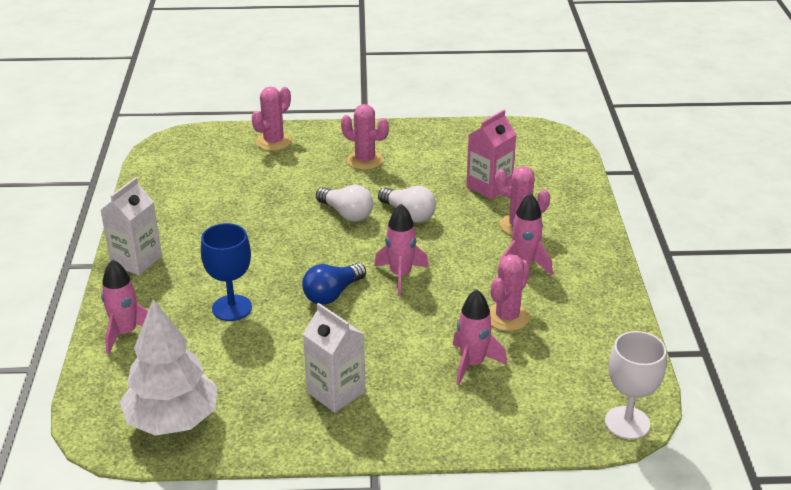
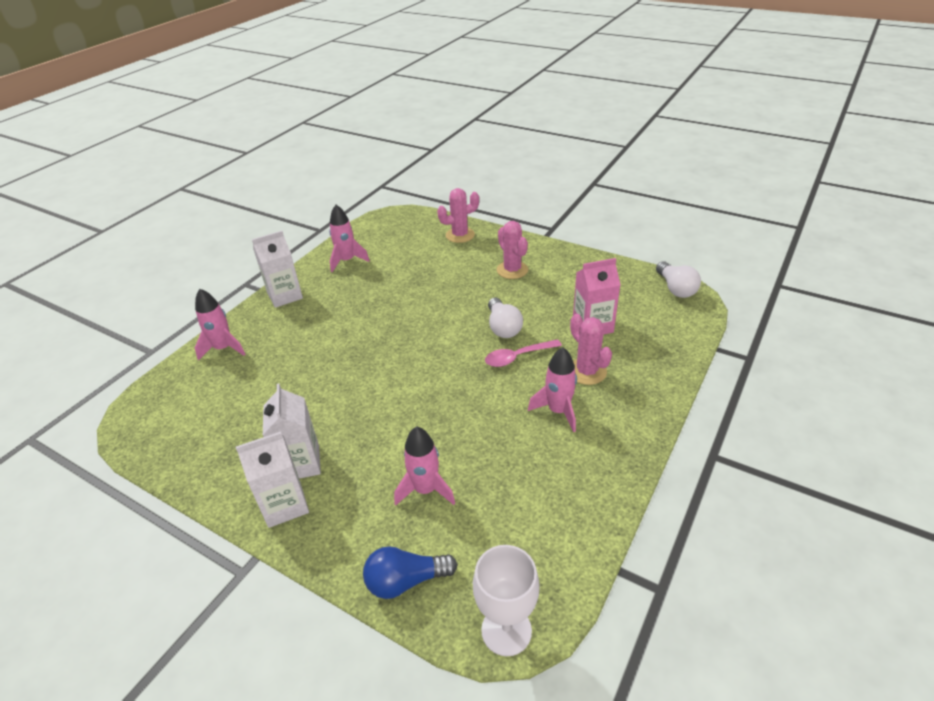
camera: 35 degrees right, 5 degrees up
white tree [120,299,218,436] -> none
blue goblet [201,223,252,321] -> none
blue light bulb [302,263,366,305] -> blue light bulb moved to [363,546,458,599]
white light bulb [316,185,373,222] -> white light bulb moved to [656,262,701,298]
pink rocket [374,204,429,295] -> pink rocket moved to [329,205,370,272]
pink cactus [489,254,530,331] -> none
none -> white carton [236,432,309,528]
none -> pink spoon [485,339,562,367]

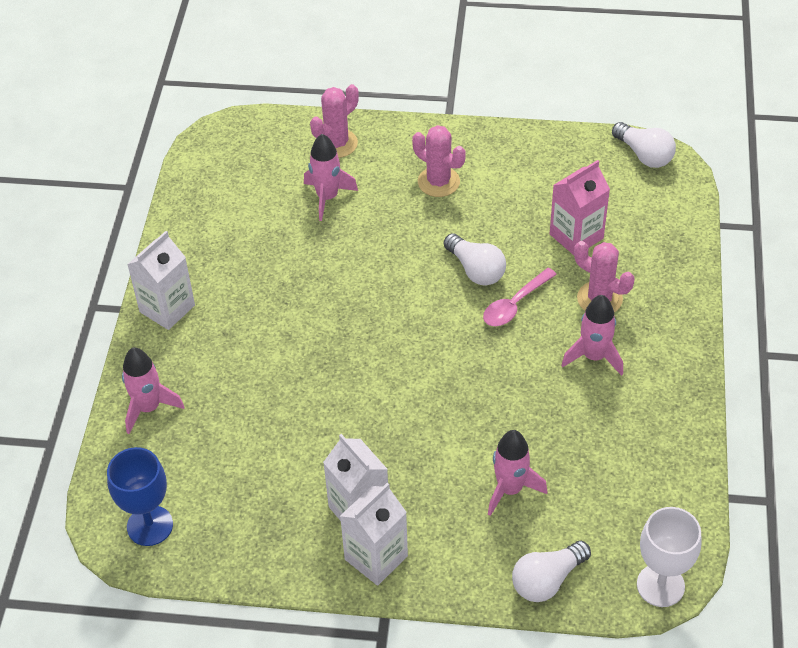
camera: 25 degrees left, 10 degrees up
pink rocket [329,205,370,272] -> pink rocket moved to [304,134,358,221]
blue light bulb [363,546,458,599] -> white light bulb [512,541,591,602]
none -> blue goblet [107,447,173,546]

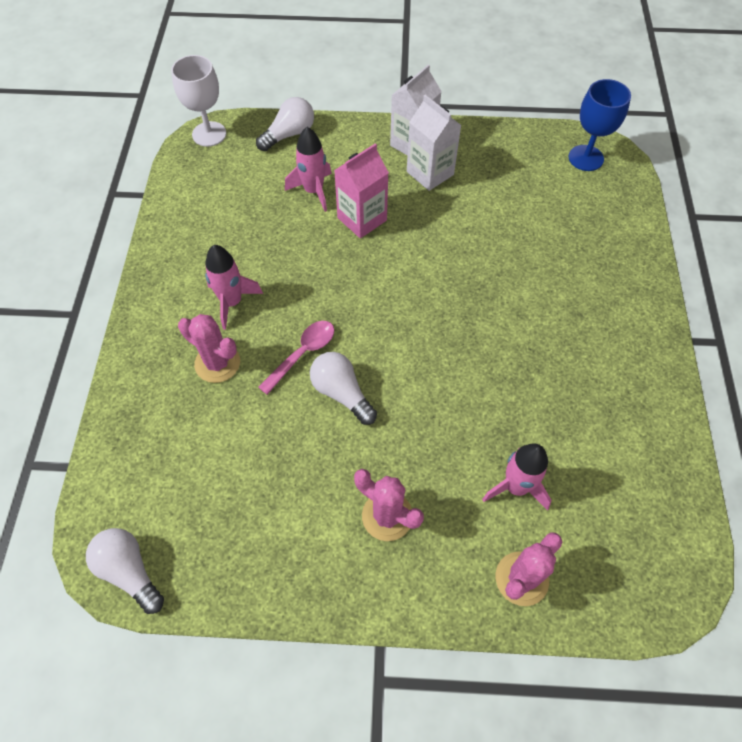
camera: 175 degrees right, 10 degrees up
pink rocket [122,348,184,434] -> none
white carton [127,231,195,330] -> none
pink carton [550,160,610,255] -> pink carton moved to [334,143,389,238]

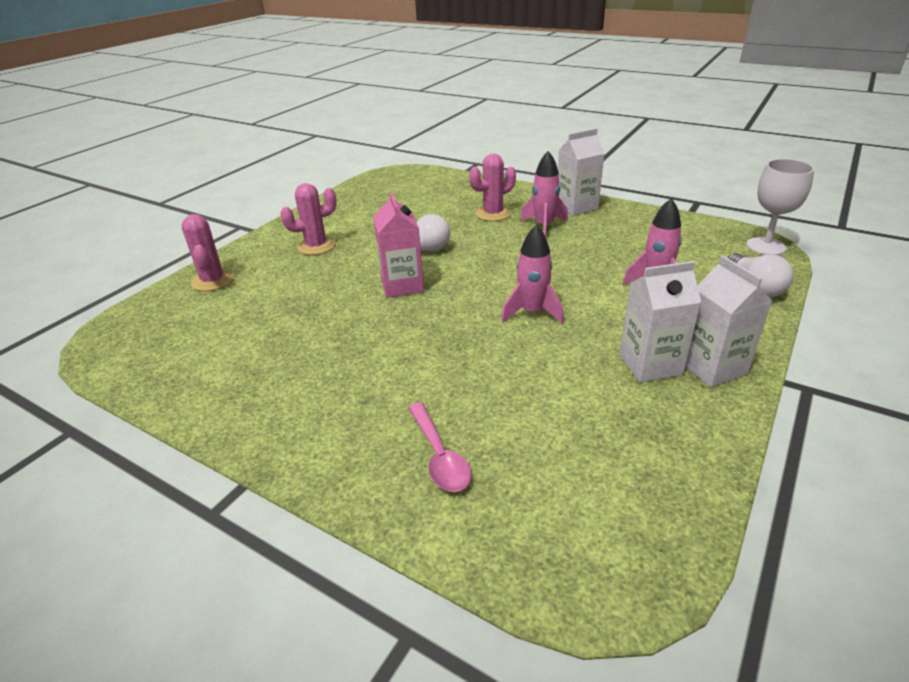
camera: 120 degrees right, 25 degrees down
white light bulb [86,528,164,614] -> none
pink spoon [258,321,334,395] -> pink spoon moved to [408,402,471,492]
pink carton [334,143,389,238] -> pink carton moved to [373,191,424,298]
pink rocket [482,443,551,511] -> pink rocket moved to [501,225,564,324]
blue goblet [568,79,631,171] -> none
none -> white carton [558,128,605,216]

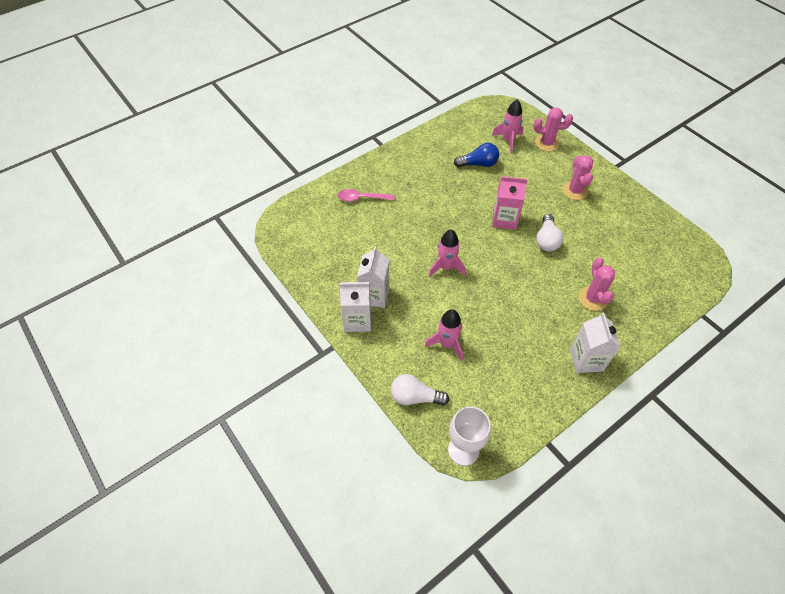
camera: 110 degrees right, 20 degrees up
pink rocket [520,151,568,237] -> pink rocket moved to [492,99,524,153]
none -> blue light bulb [454,143,499,167]

